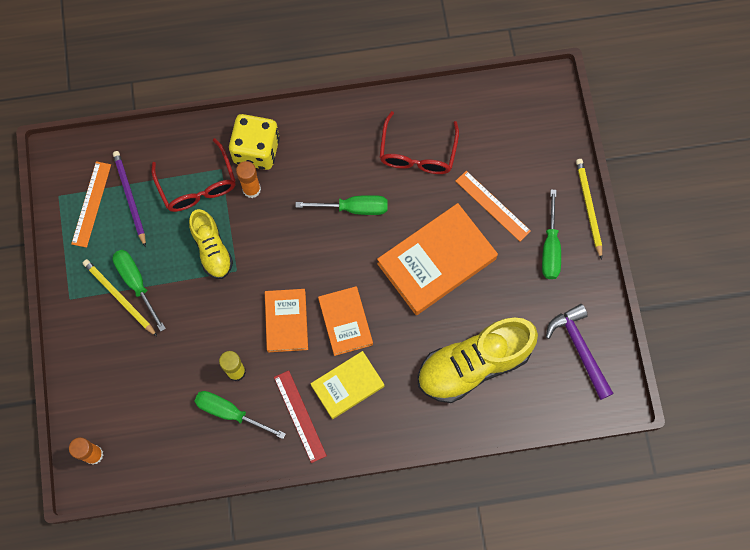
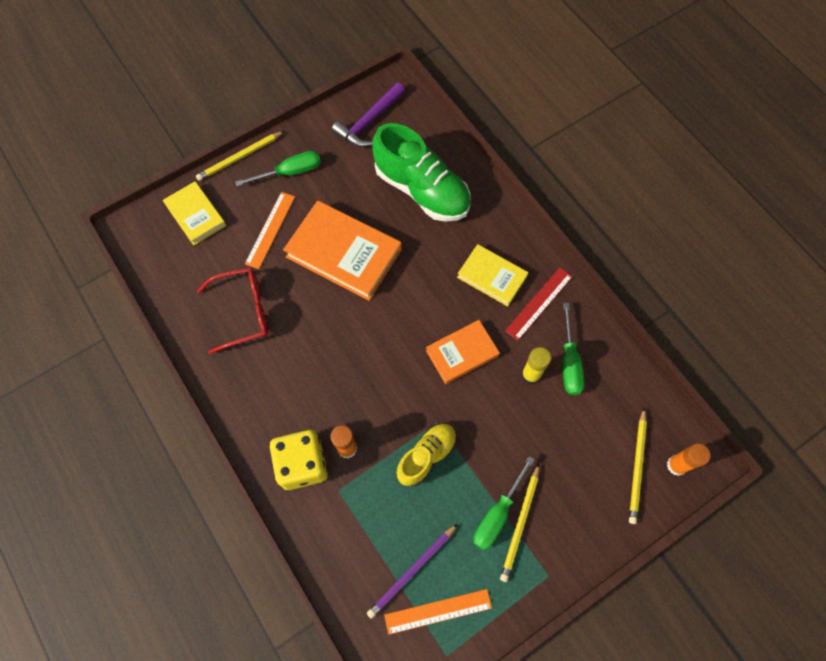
camera: 115 degrees left, 5 degrees down
red glasses [151,138,236,212] -> none
green screwdriver [295,195,388,215] -> none
orange book [318,286,373,356] -> none
yellow shoe [417,317,538,403] -> green shoe [372,123,470,222]
none -> yellow book [163,181,226,245]
none -> yellow pencil [629,407,647,524]

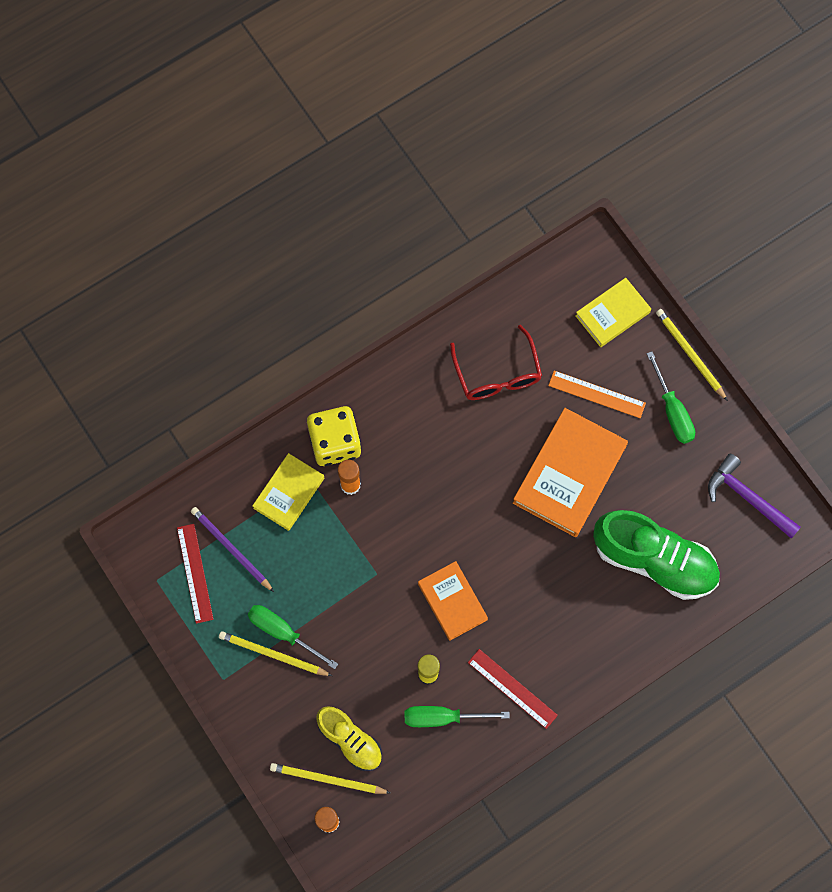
camera: 90 degrees right, 5 degrees up
green shoe [372,123,470,222] -> green shoe turned 105 degrees counterclockwise [593,510,720,600]
orange ruler [384,589,492,635] -> red ruler [177,524,214,624]
yellow shoe [397,423,457,486] -> yellow shoe moved to [316,706,382,771]
yellow book [457,244,528,307] -> yellow book moved to [252,453,324,531]

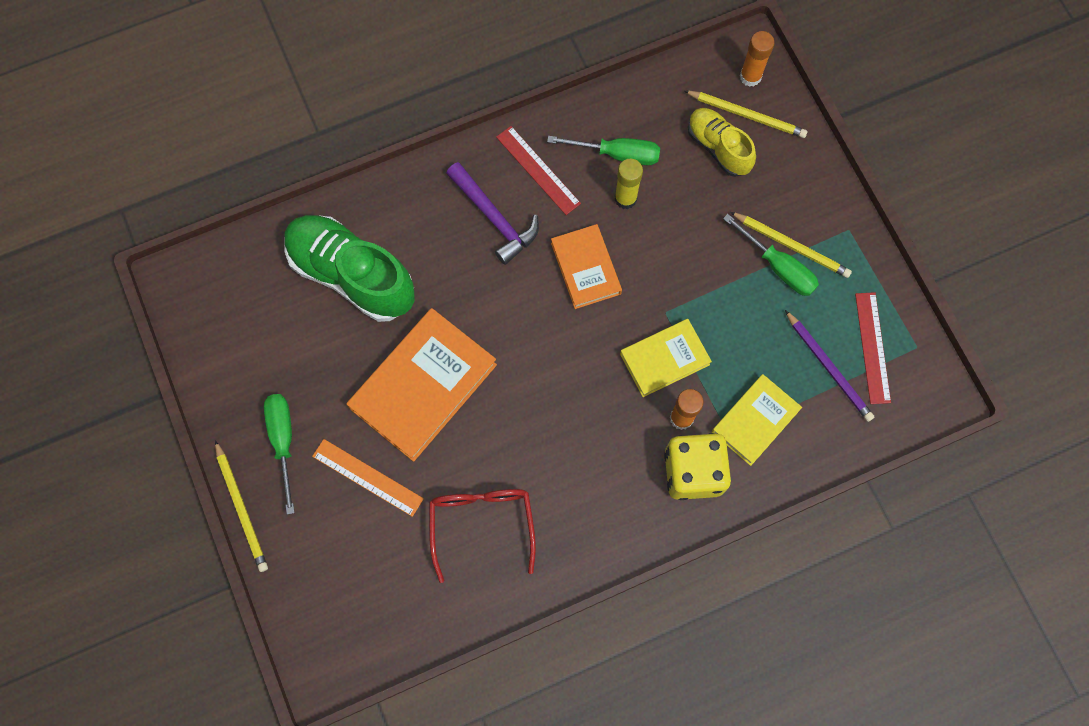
camera: 170 degrees left, 0 degrees up
yellow book [575,278,651,347] -> yellow book moved to [620,319,712,397]
purple hammer [708,453,801,539] -> purple hammer moved to [446,162,539,265]

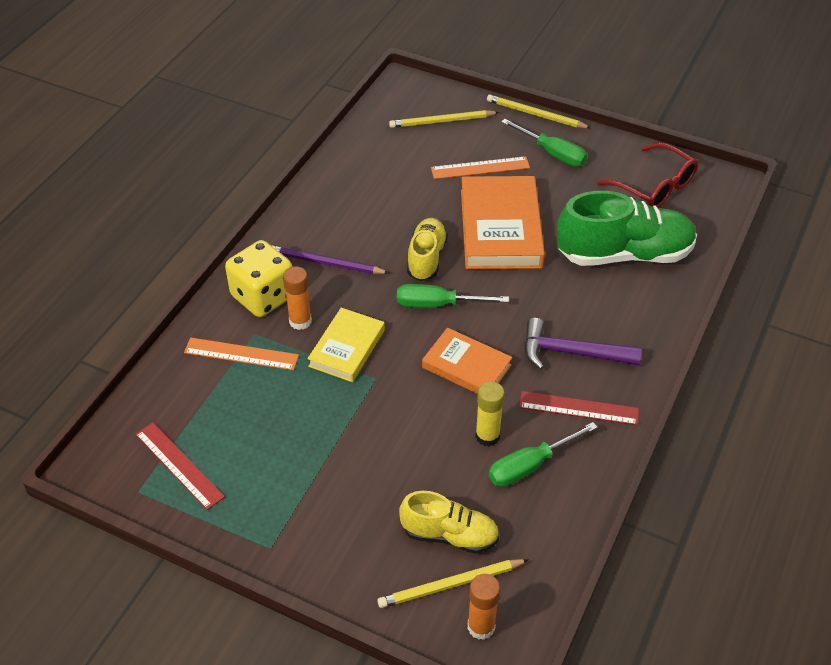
camera: 140 degrees right, 25 degrees down
red glasses [429,489,536,583] -> red glasses moved to [597,143,698,208]
yellow book [712,374,802,466] -> orange ruler [184,338,299,370]
green screwdriver [723,214,819,296] -> green screwdriver moved to [397,284,509,308]
yellow pencil [730,212,852,278] -> yellow pencil moved to [389,110,499,128]
purple pencil [785,310,874,422] -> purple pencil moved to [271,245,389,274]
none -> yellow shoe [407,218,448,281]

